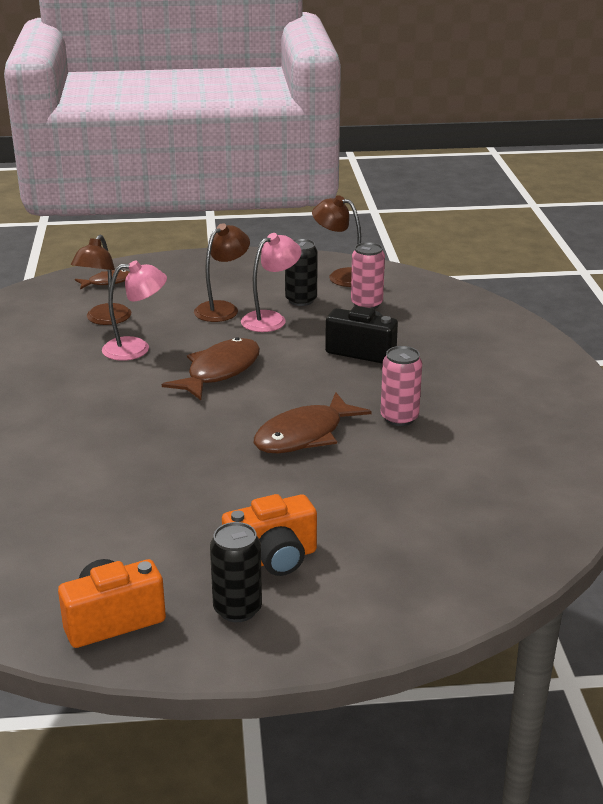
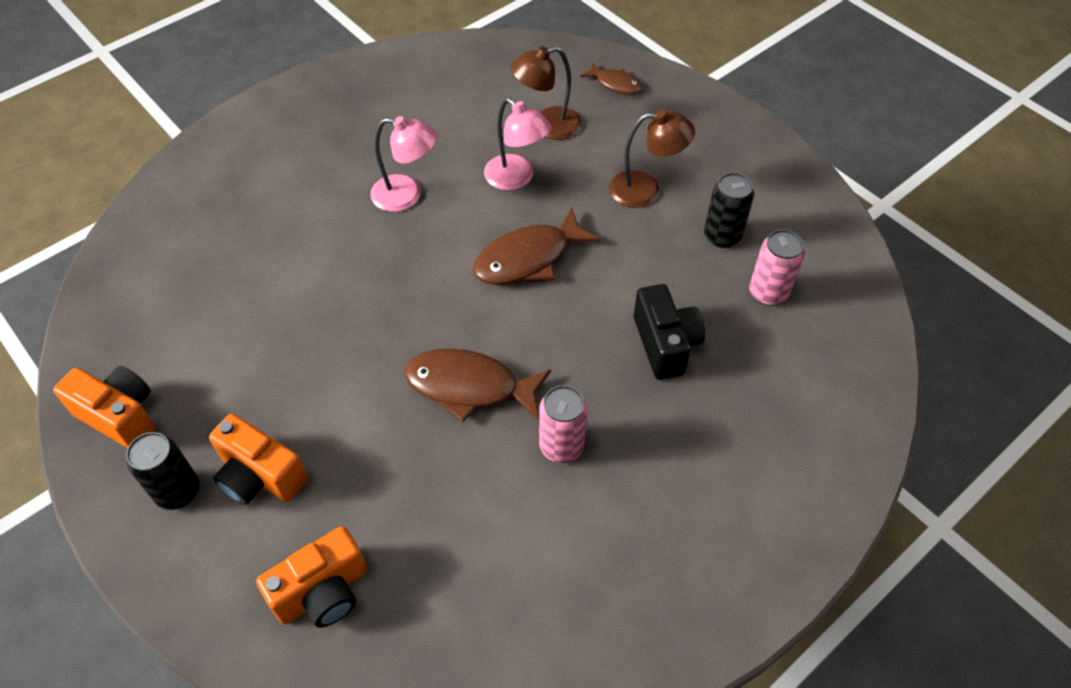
camera: 55 degrees right, 25 degrees up
brown fish [162,337,260,400] -> brown fish turned 150 degrees clockwise [473,207,601,285]
pink lamp [241,233,301,332] -> pink lamp moved to [370,116,437,212]
brown lamp [312,195,361,287] -> none
none -> orange camera [256,526,367,628]

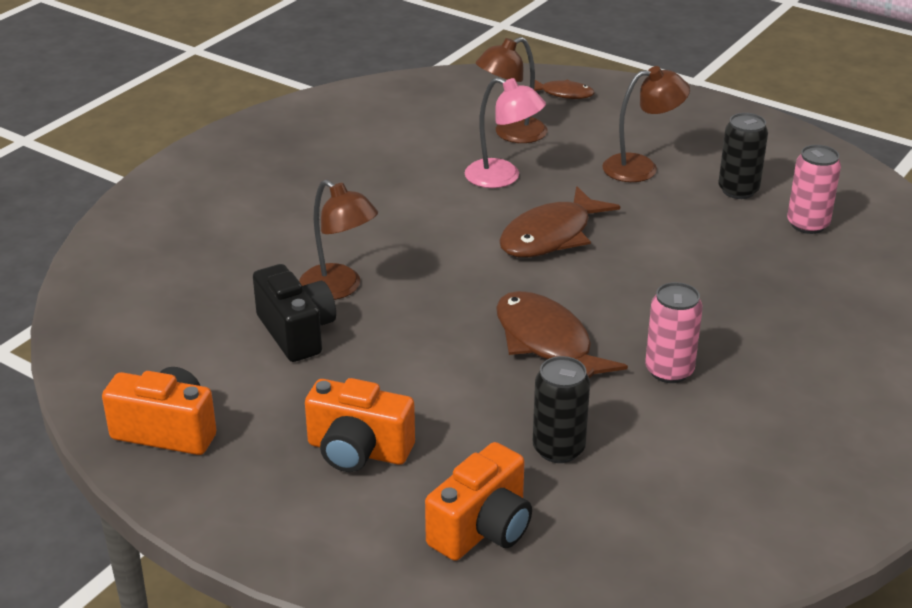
camera: 15 degrees left, 20 degrees down
black can [126,432,199,510] -> black can moved to [533,356,590,463]
pink lamp [370,116,437,212] -> none
brown fish [405,348,551,422] -> brown fish turned 60 degrees clockwise [496,291,628,378]
black camera [634,284,705,380] -> black camera moved to [253,264,336,362]
none -> brown lamp [299,180,378,300]

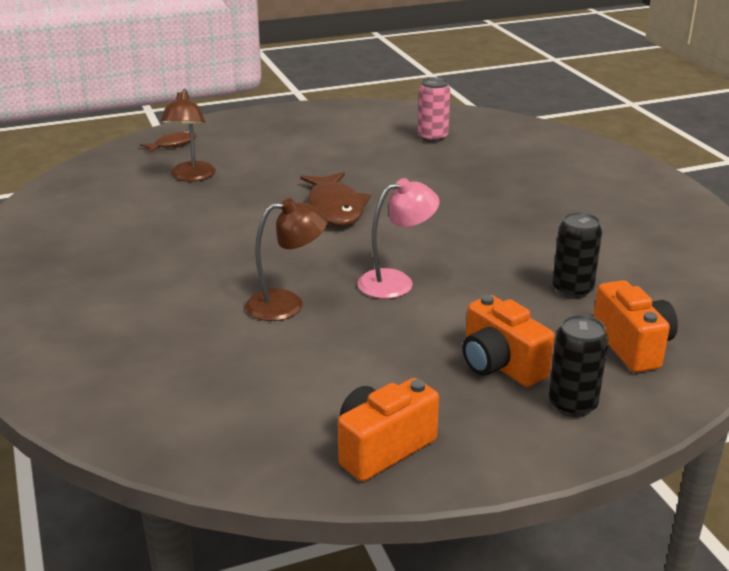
camera: 55 degrees left, 5 degrees down
black camera [253,264,336,362] -> none
orange camera [305,378,415,472] -> orange camera turned 90 degrees clockwise [462,295,555,387]
pink lamp [465,77,546,188] -> pink lamp moved to [357,178,440,299]
brown fish [496,291,628,378] -> none
brown lamp [602,66,690,182] -> none
pink can [645,282,703,383] -> none
black can [718,113,768,199] -> black can moved to [549,315,608,417]

